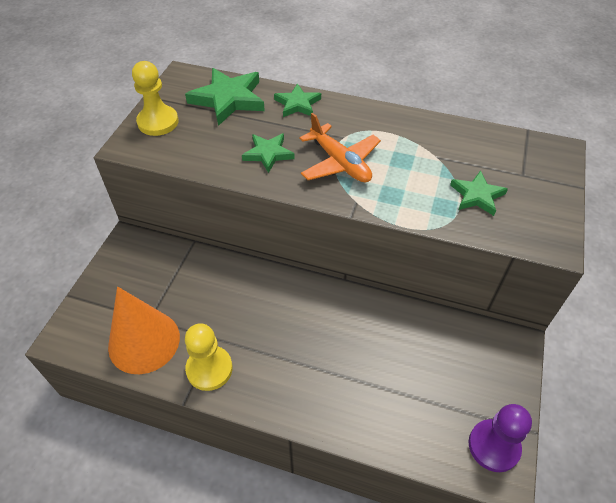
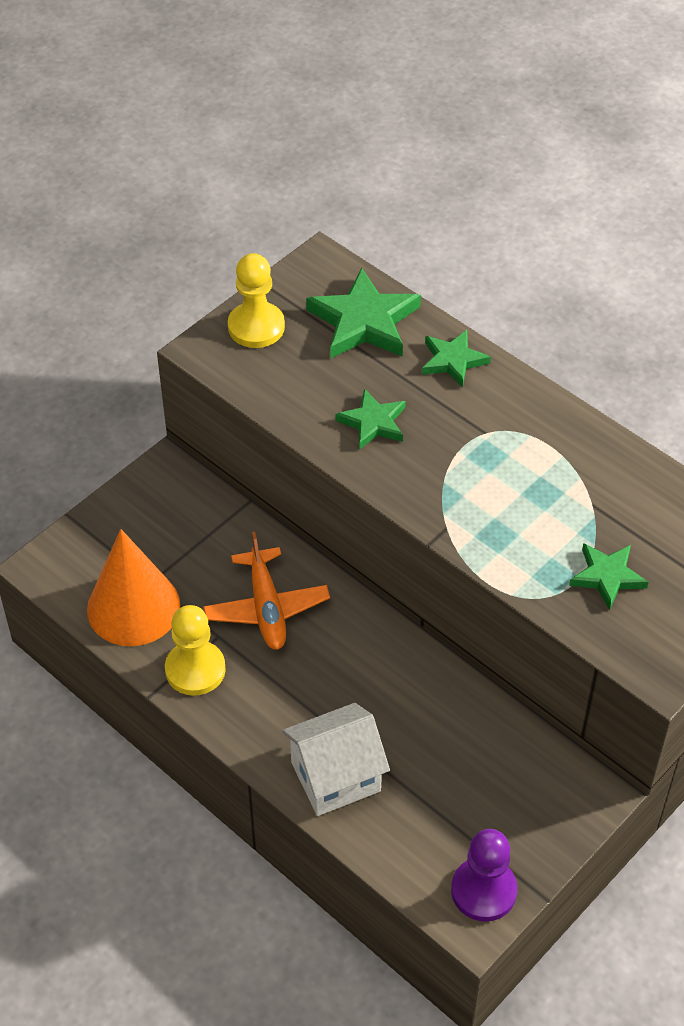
camera: 25 degrees right, 0 degrees up
orange plane [299,113,381,182] -> orange plane moved to [203,532,330,650]
none -> white house [282,703,390,816]

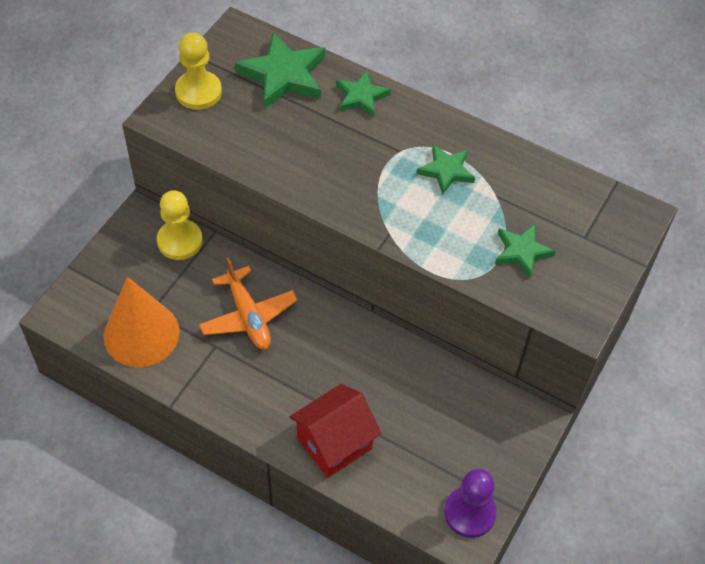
camera: 15 degrees left, 5 degrees up
yellow pawn [165,605,226,696] -> yellow pawn moved to [157,190,203,260]
white house [282,703,390,816] -> red house [289,384,382,478]
green star [336,389,406,450] -> green star moved to [416,145,475,195]

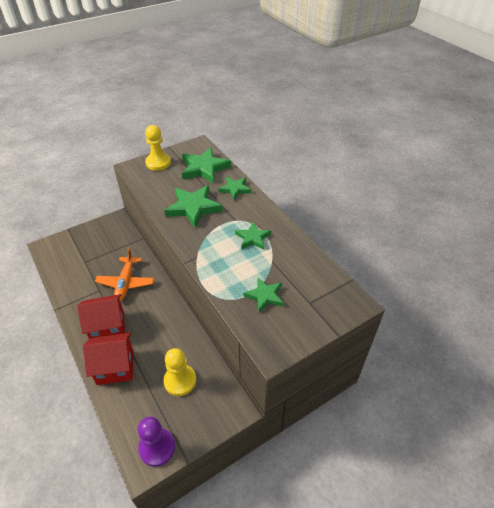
camera: 30 degrees right, 10 degrees down
orange cone [103,277,180,367] -> none
yellow pawn [157,190,203,260] -> yellow pawn moved to [163,348,196,396]
none -> red house [77,294,125,339]
none -> green star [164,185,223,228]

